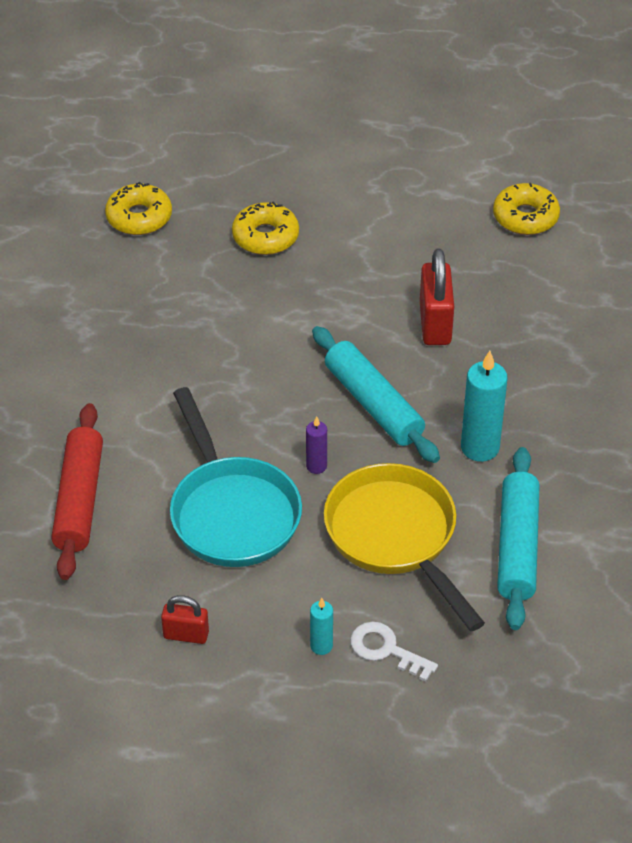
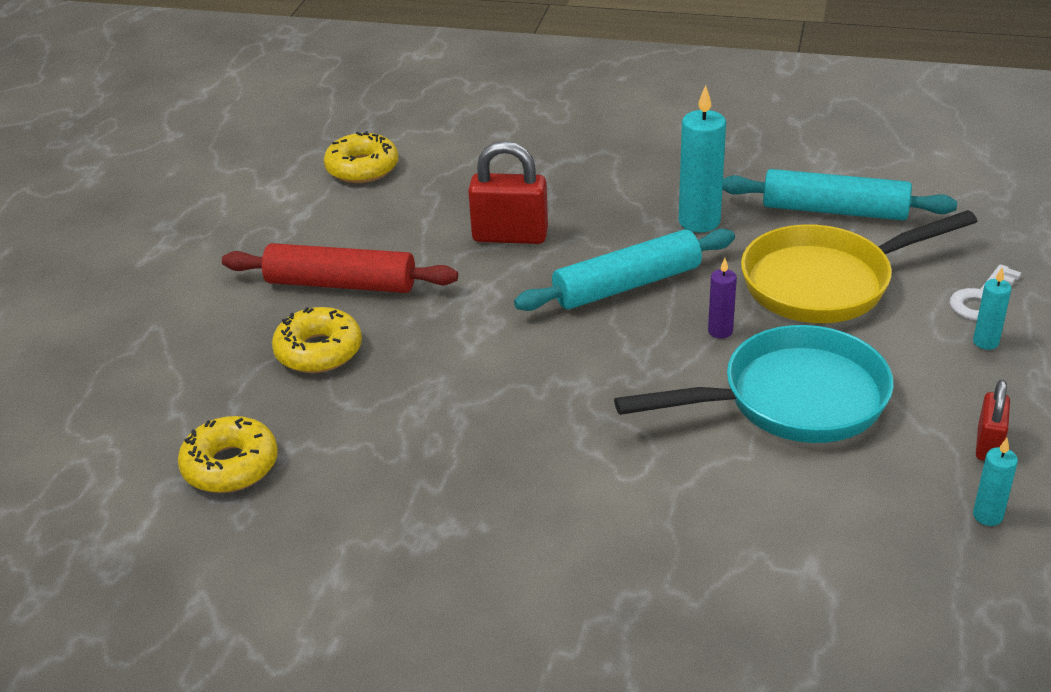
camera: 80 degrees left, 10 degrees down
red rolling pin [51,403,103,580] -> red rolling pin moved to [222,243,458,293]
none -> turquoise candle [973,438,1018,526]

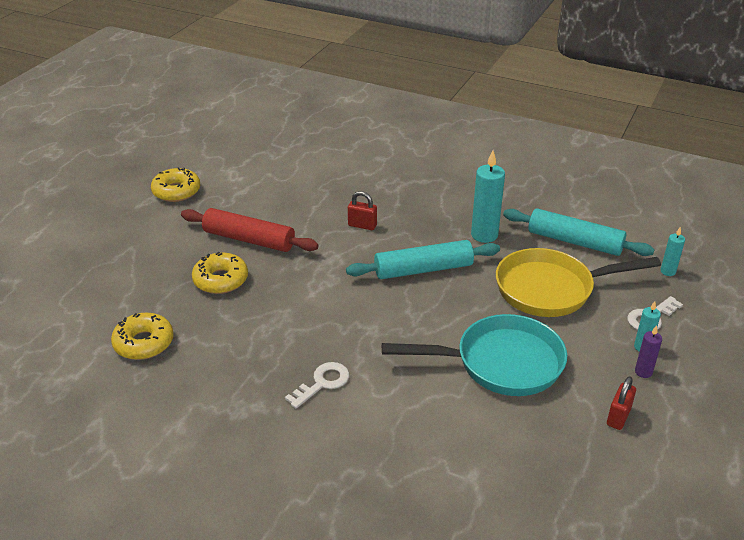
camera: 10 degrees right, 0 degrees up
yellow donut [324,131,398,183] -> yellow donut moved to [151,167,200,202]
red padlock [468,141,548,244] -> red padlock [348,191,377,230], size x0.59
purple candle [708,258,737,338] -> purple candle moved to [635,325,662,378]
turquoise candle [973,438,1018,526] -> turquoise candle moved to [660,227,685,276]
none -> white key [285,362,349,409]

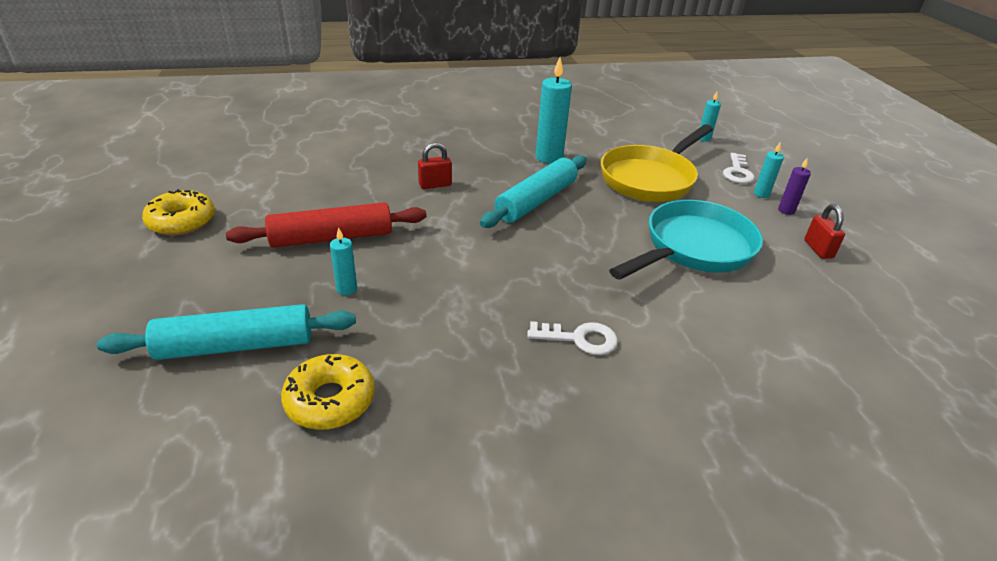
camera: 40 degrees left, 0 degrees up
yellow donut [192,252,248,294] -> turquoise candle [330,227,357,295]
white key [285,362,349,409] -> white key turned 90 degrees clockwise [527,321,618,355]
turquoise rolling pin [503,208,655,256] -> turquoise rolling pin moved to [97,304,356,360]

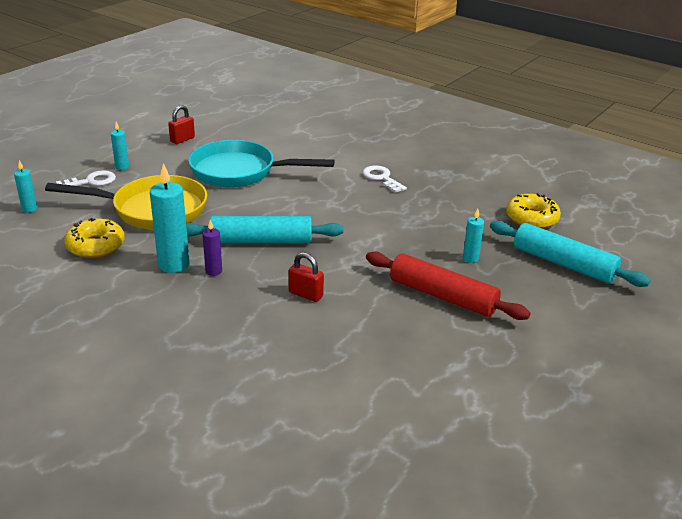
camera: 130 degrees left, 5 degrees down
yellow donut [142,189,215,236] -> yellow donut moved to [64,218,125,258]
purple candle [778,157,811,215] -> purple candle moved to [203,220,222,276]

